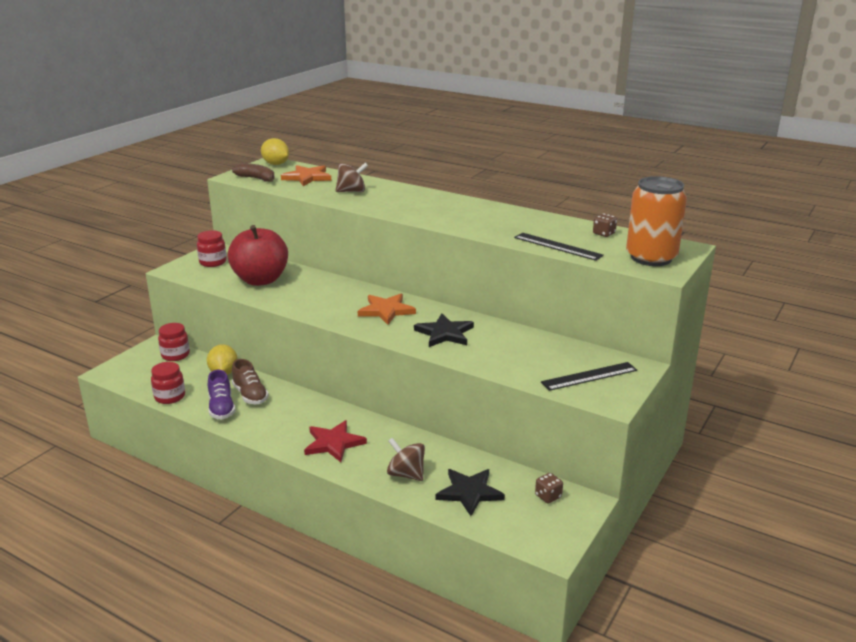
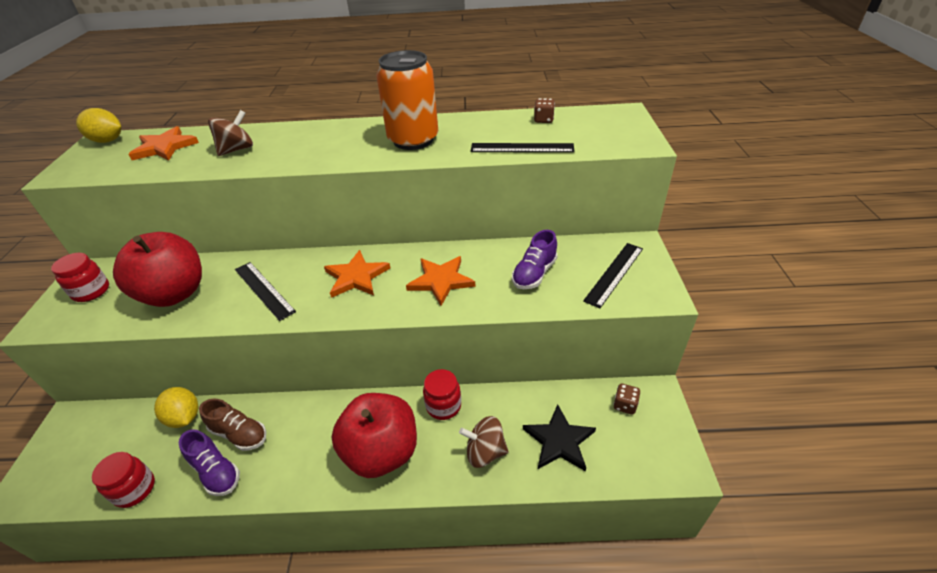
camera: 30 degrees left, 15 degrees up
red jar [158,323,190,361] -> red jar moved to [423,369,461,420]
brown banana [232,163,275,182] -> none
red star [304,420,367,462] -> red apple [332,393,417,478]
black star [414,313,474,347] -> orange star [406,256,476,306]
orange can [626,176,687,266] -> orange can moved to [376,50,438,150]
none -> black ruler [235,262,296,321]
none -> purple shoe [512,230,558,289]

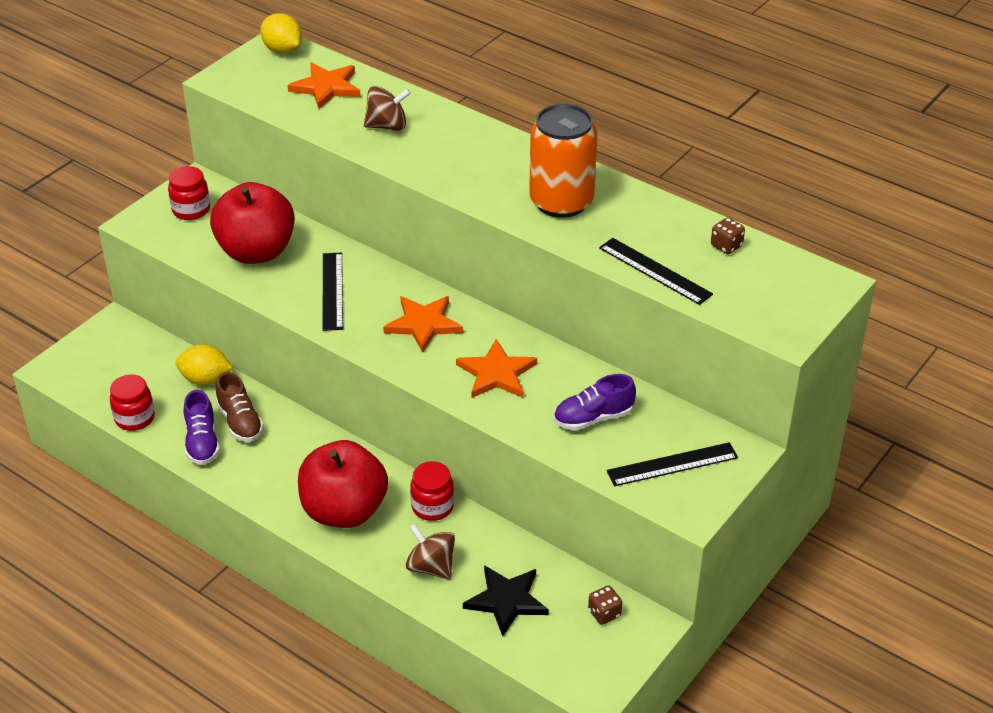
camera: 35 degrees right, 0 degrees up
yellow lemon [154,387,198,428] -> yellow lemon turned 75 degrees counterclockwise [175,345,233,385]

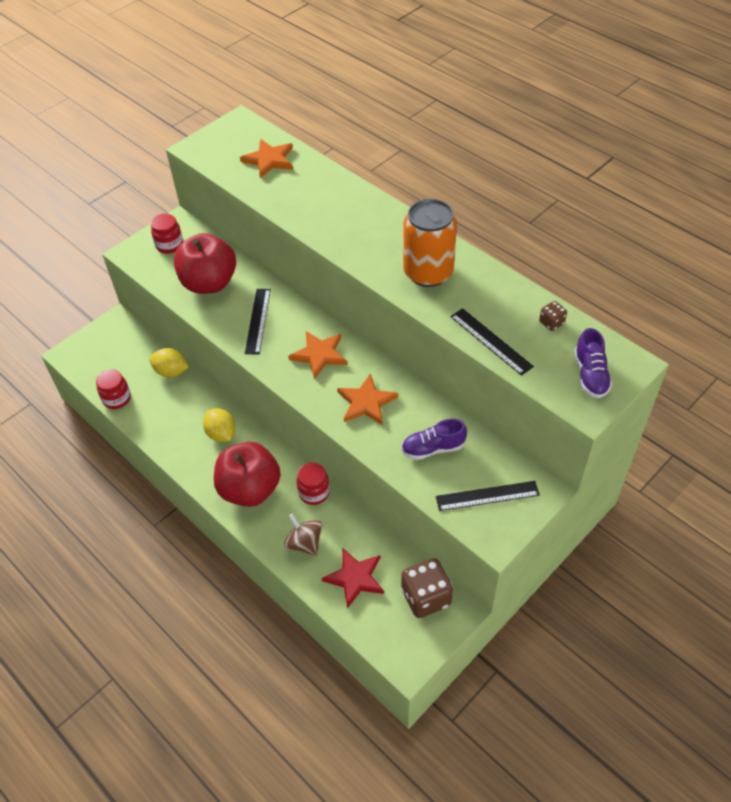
camera: 10 degrees right, 10 degrees up
purple shoe [184,390,220,465] -> purple shoe moved to [574,328,612,398]
brown shoe [216,372,264,442] -> none
yellow lemon [260,13,302,54] -> yellow lemon moved to [203,408,236,442]
brown spinning top [364,86,411,131] -> none
black star [463,565,549,636] -> red star [322,548,384,609]
brown dice [588,586,622,625] -> brown dice [401,558,453,618], size x2.07

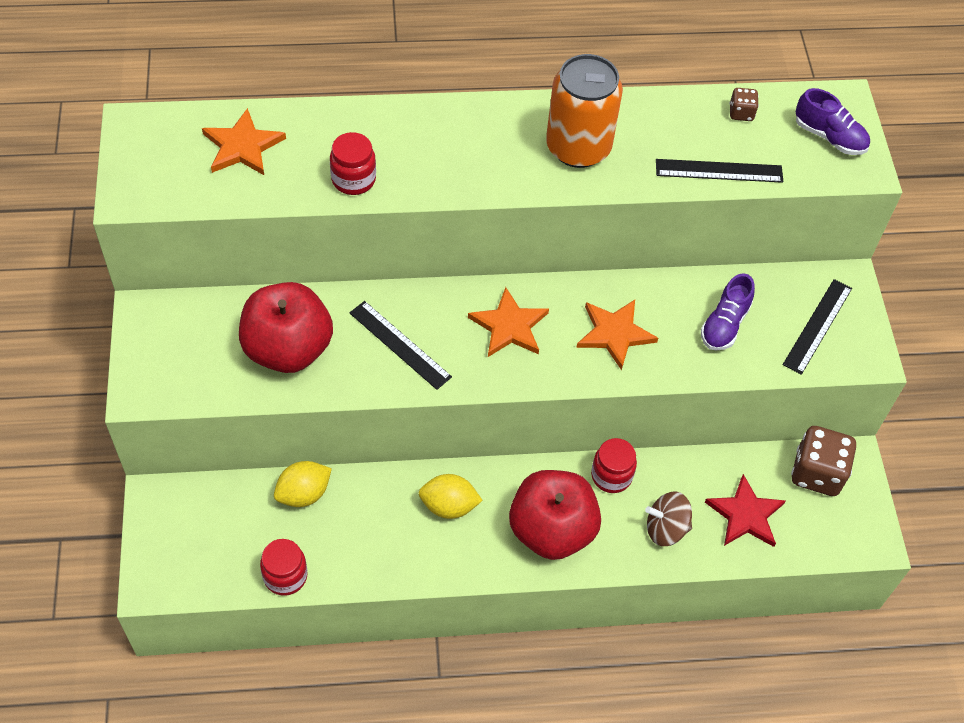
camera: 55 degrees left, 5 degrees up
red jar [151,214,183,254] -> red jar moved to [330,132,376,195]

